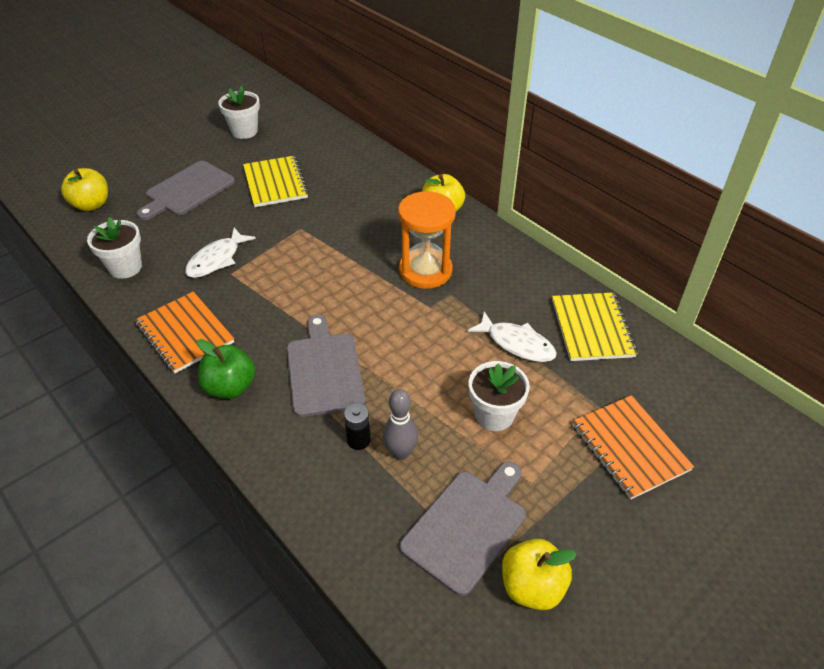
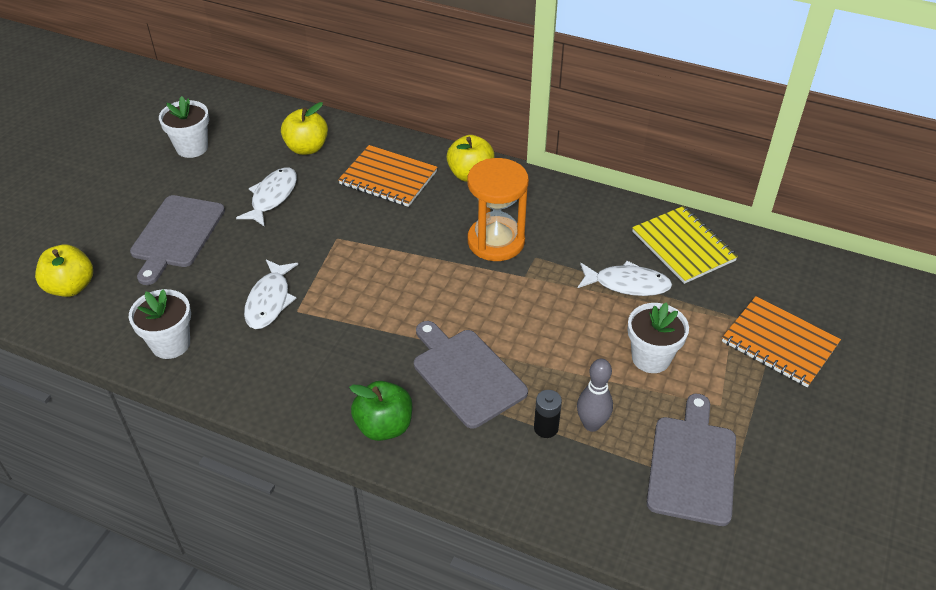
camera: 25 degrees left, 0 degrees up
orange notebook [135,292,234,373] -> orange notebook moved to [338,145,437,207]
yellow notebook [243,156,309,207] -> white fish [236,167,297,227]
yellow apple [502,539,577,610] -> yellow apple moved to [281,102,328,155]

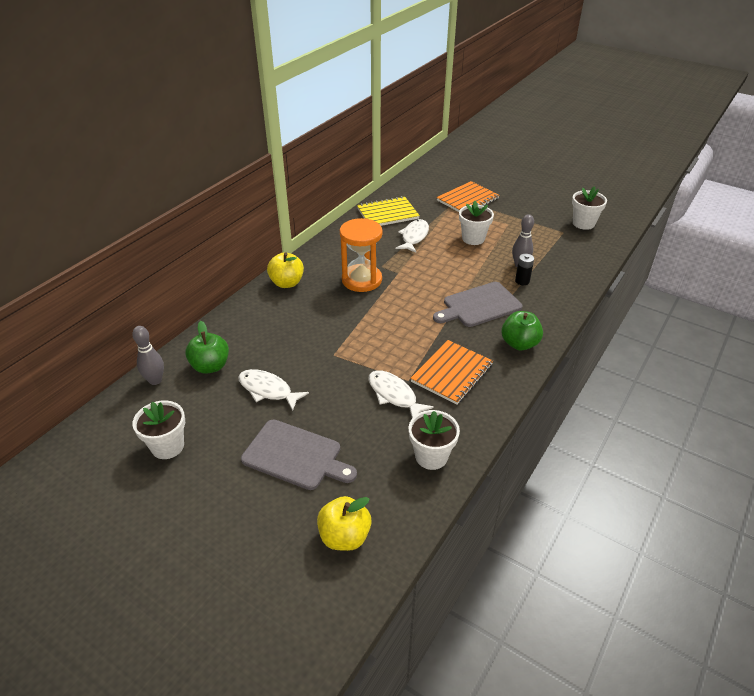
camera: 80 degrees left, 5 degrees down
white fish [244,259,298,329] -> white fish turned 150 degrees counterclockwise [368,370,434,418]
yellow apple [281,102,328,155] -> green apple [185,321,229,374]
orange notebook [338,145,437,207] -> orange notebook moved to [410,340,493,405]
grey cutting board [647,394,736,526] -> none
none -> grey bowling pin [132,326,164,385]
none -> white flower pot [572,186,607,230]

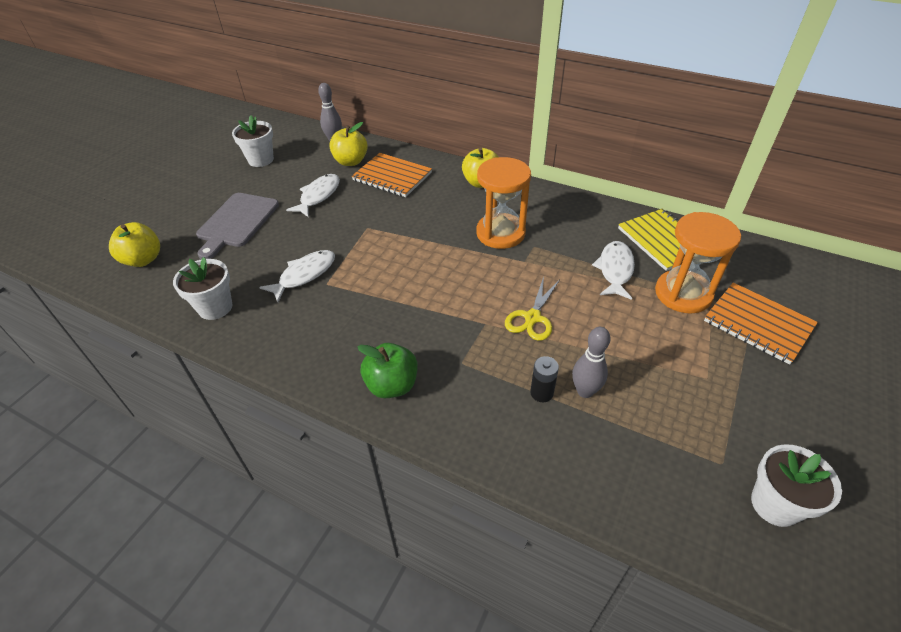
camera: 85 degrees right, 5 degrees up
green apple [185,321,229,374] -> yellow apple [329,122,368,166]
white fish [396,219,429,253] -> white fish turned 90 degrees counterclockwise [592,241,635,300]
orange notebook [410,340,493,405] -> orange notebook moved to [352,153,432,197]
grey cutting board [433,282,522,327] -> none
white flower pot [459,201,494,245] -> none
none -> yellow scissors [505,277,559,341]
none -> orange hourglass [655,212,741,313]

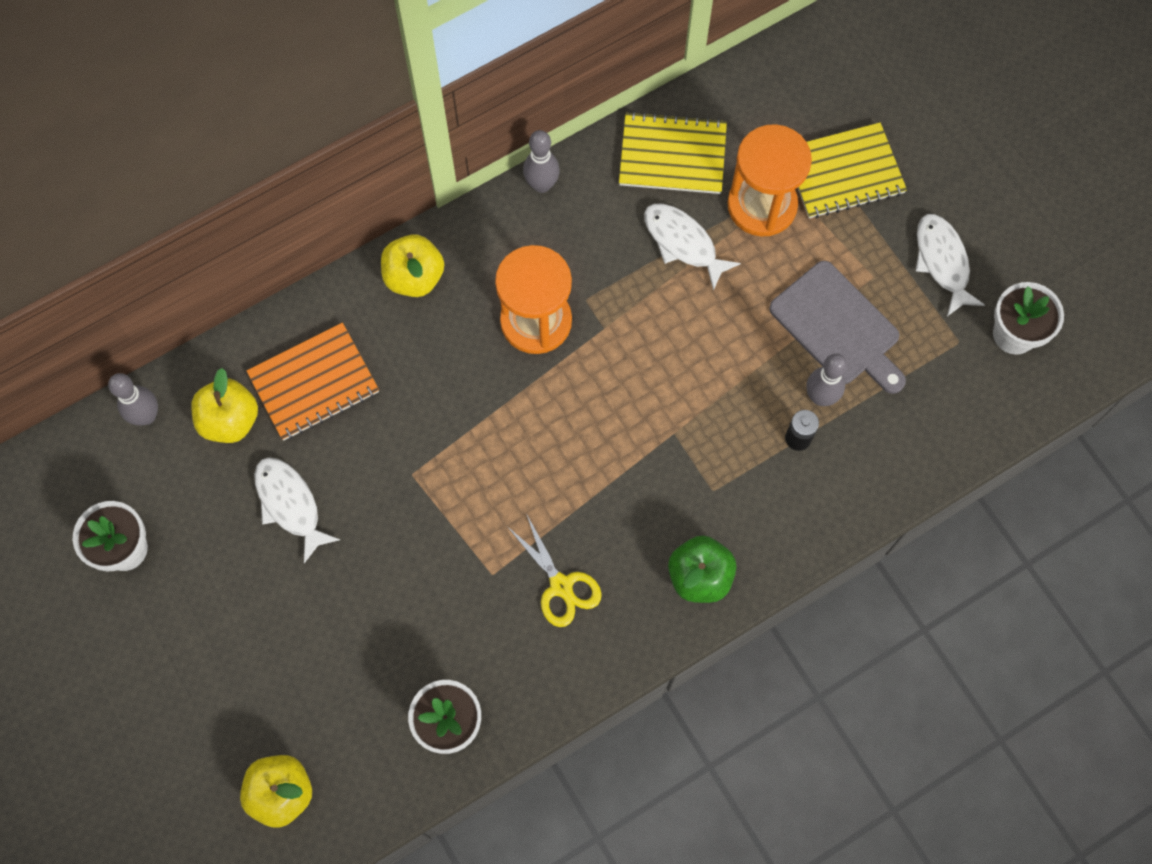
camera: 60 degrees left, 25 degrees up
grey cutting board [196,193,279,259] -> grey cutting board moved to [769,261,906,394]
white fish [259,250,335,302] -> white fish moved to [916,214,985,316]
yellow scissors [505,277,559,341] -> yellow scissors moved to [507,515,602,627]
orange notebook [704,282,818,365] -> yellow notebook [798,122,907,218]
none -> grey bowling pin [523,130,560,193]

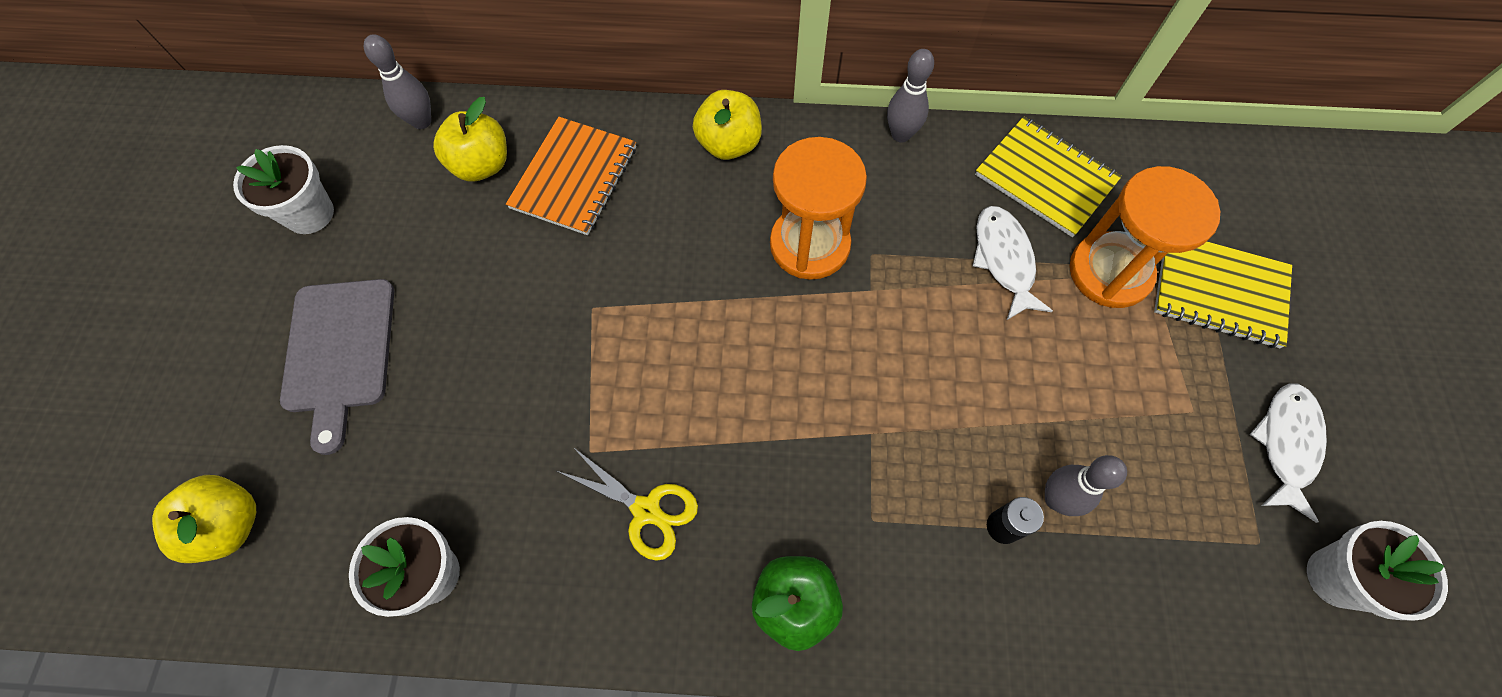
camera: 35 degrees right, 5 degrees down
orange notebook [246,323,379,441] -> orange notebook turned 75 degrees counterclockwise [506,117,636,235]
white fish [254,457,340,563] -> none
yellow scissors [507,515,602,627] -> yellow scissors turned 60 degrees counterclockwise [557,446,698,561]
grey cutting board [769,261,906,394] -> grey cutting board moved to [280,279,394,455]

